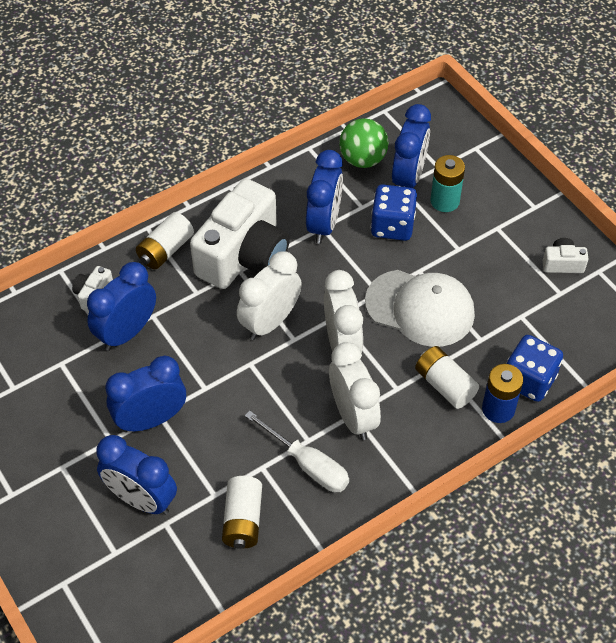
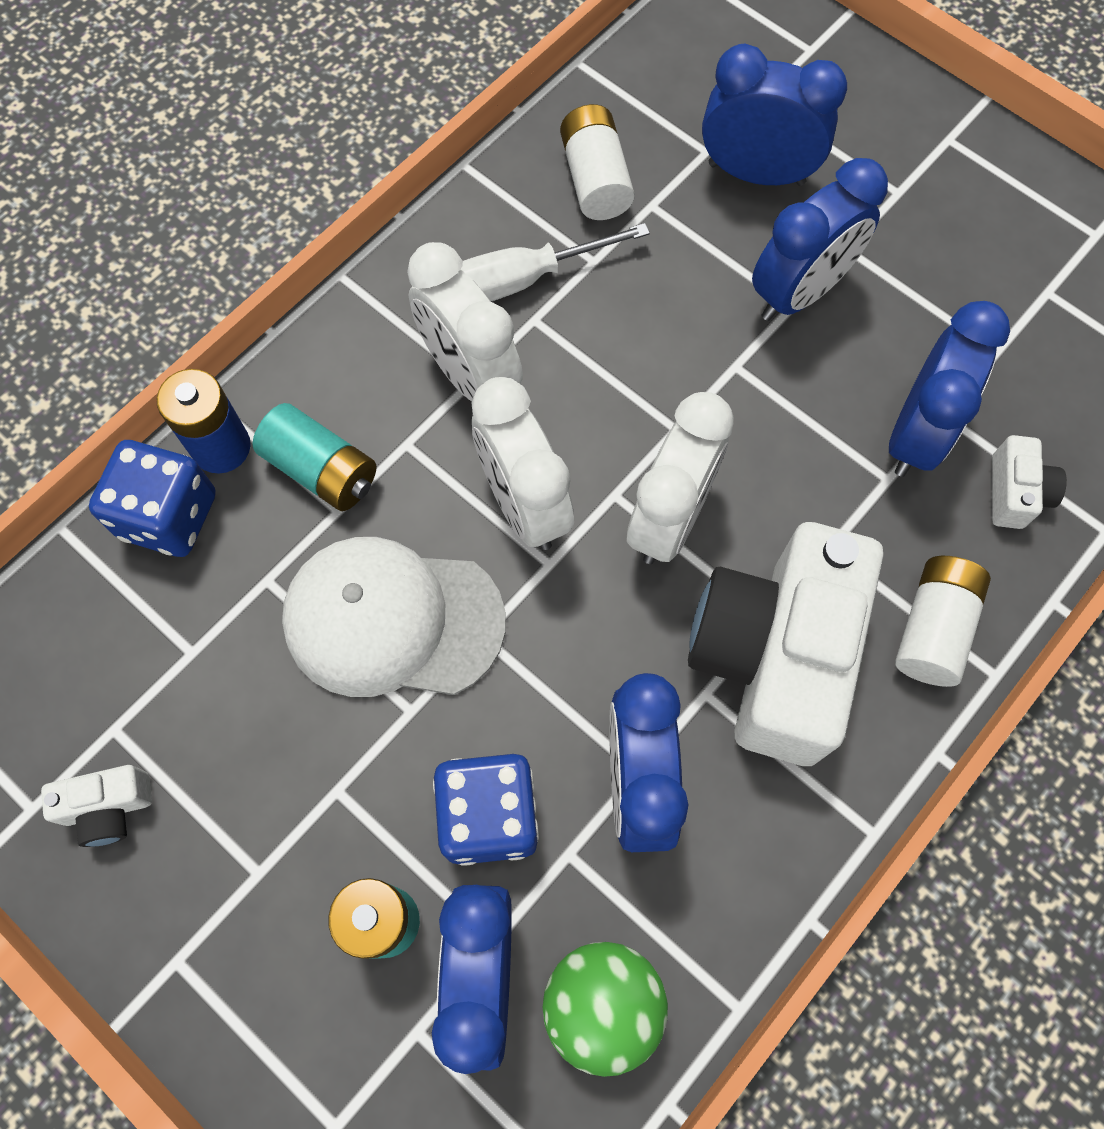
camera: 165 degrees right, 15 degrees up
white screwdriver [245,410,349,492] -> white screwdriver turned 45 degrees counterclockwise [461,223,650,301]
white battery [415,346,479,409] -> turquoise battery [252,403,376,511]

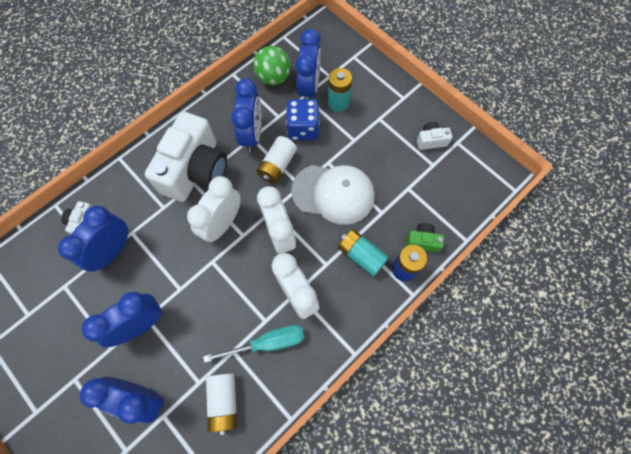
camera: 175 degrees left, 0 degrees up
blue dice [89,440,216,557] -> green camera [406,223,444,252]
white screwdriver [461,223,650,301] -> turquoise screwdriver [203,325,304,363]
white battery [895,556,991,687] -> white battery moved to [257,136,297,184]

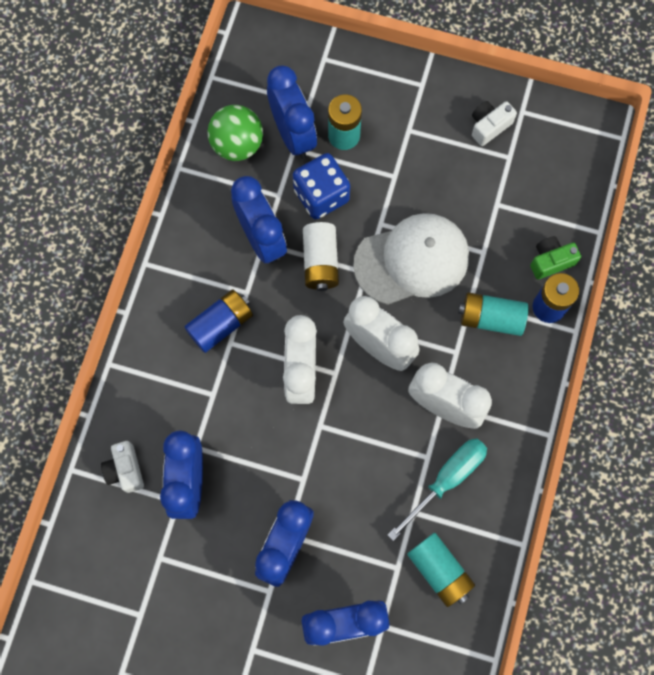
camera: 30 degrees left, 5 degrees up
white camera [145,112,227,202] -> blue battery [185,290,253,353]
white battery [206,373,237,435] -> turquoise battery [407,533,475,607]

